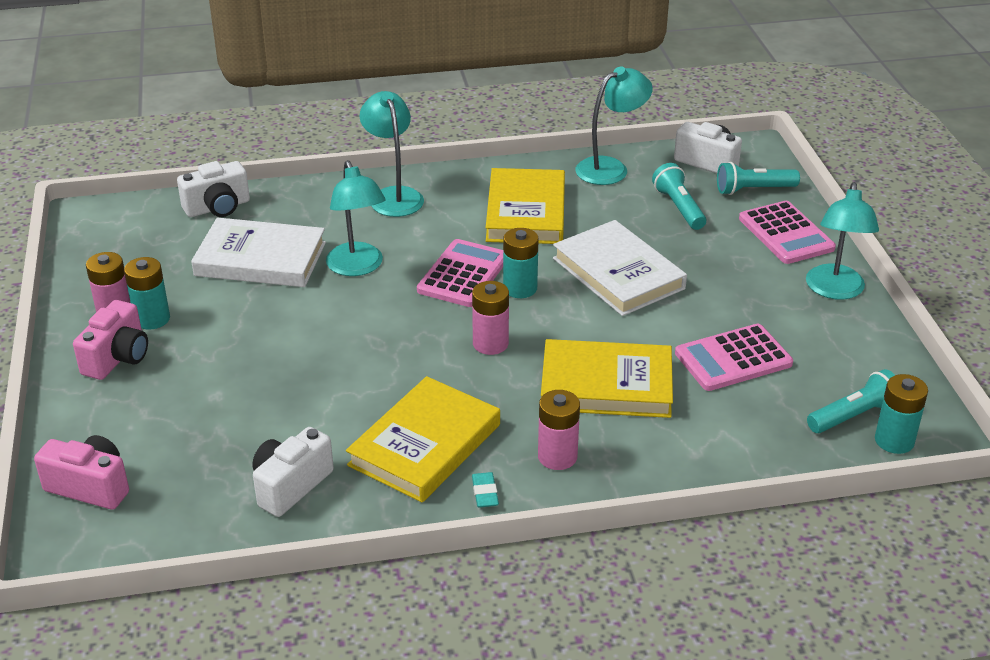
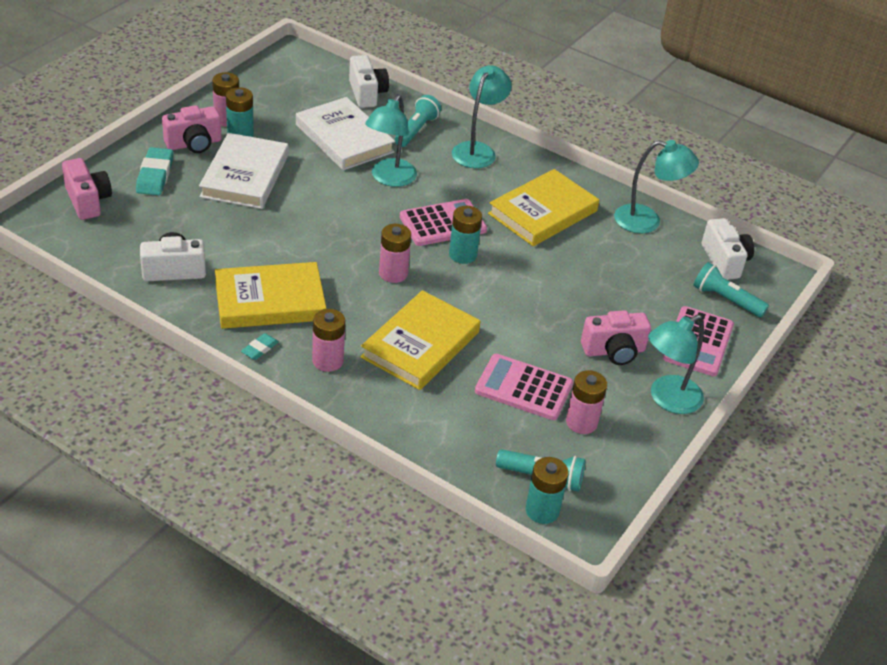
camera: 40 degrees right, 5 degrees up
white camera [177,161,250,217] -> white camera turned 120 degrees counterclockwise [349,55,389,108]
yellow book [541,339,673,418] -> yellow book turned 75 degrees clockwise [360,290,480,390]
white book [553,220,687,316] -> white book moved to [199,133,288,209]
turquoise flashlight [652,163,706,230] -> turquoise flashlight moved to [395,95,441,147]
none -> turquoise eraser [136,147,173,195]
none -> pink battery [566,370,607,434]
none -> pink camera [581,310,651,365]

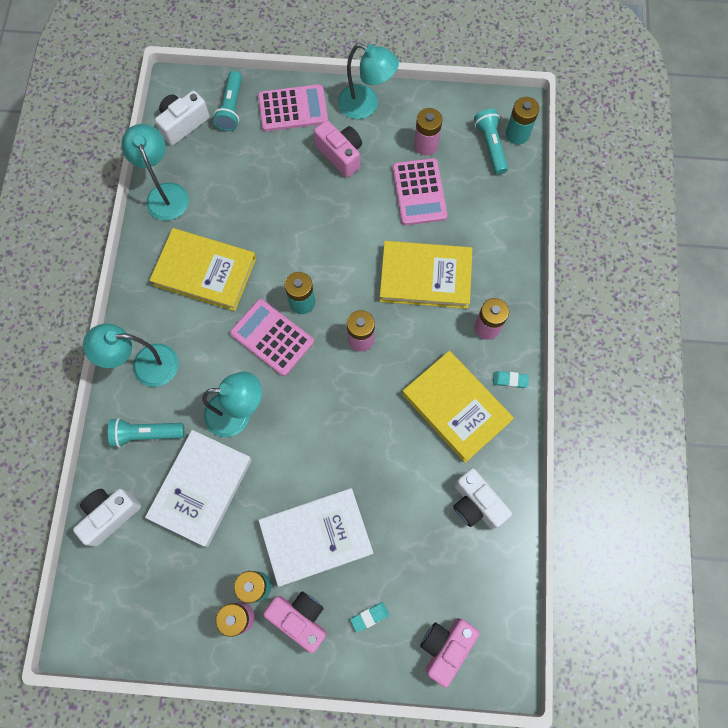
camera: 115 degrees left, 30 degrees up
turquoise eraser [136,147,173,195] -> turquoise eraser [350,602,390,633], size x0.55

